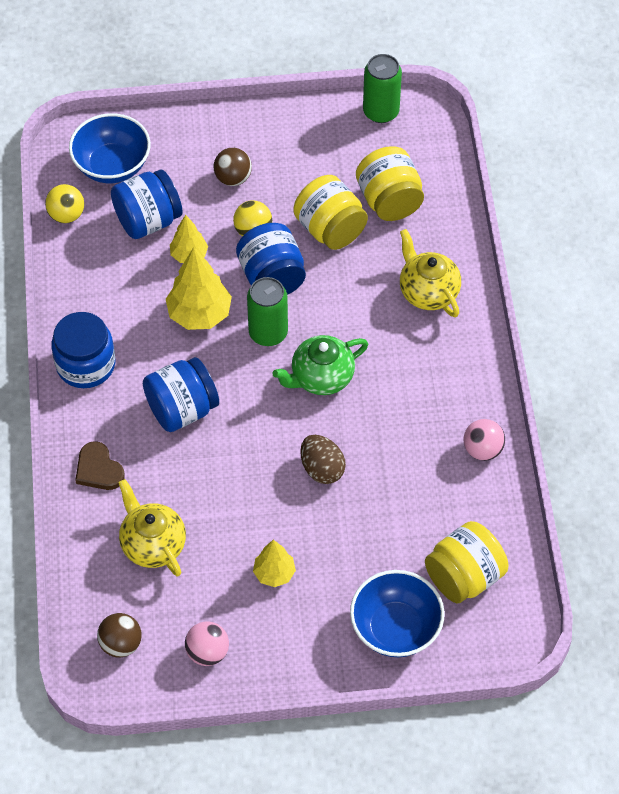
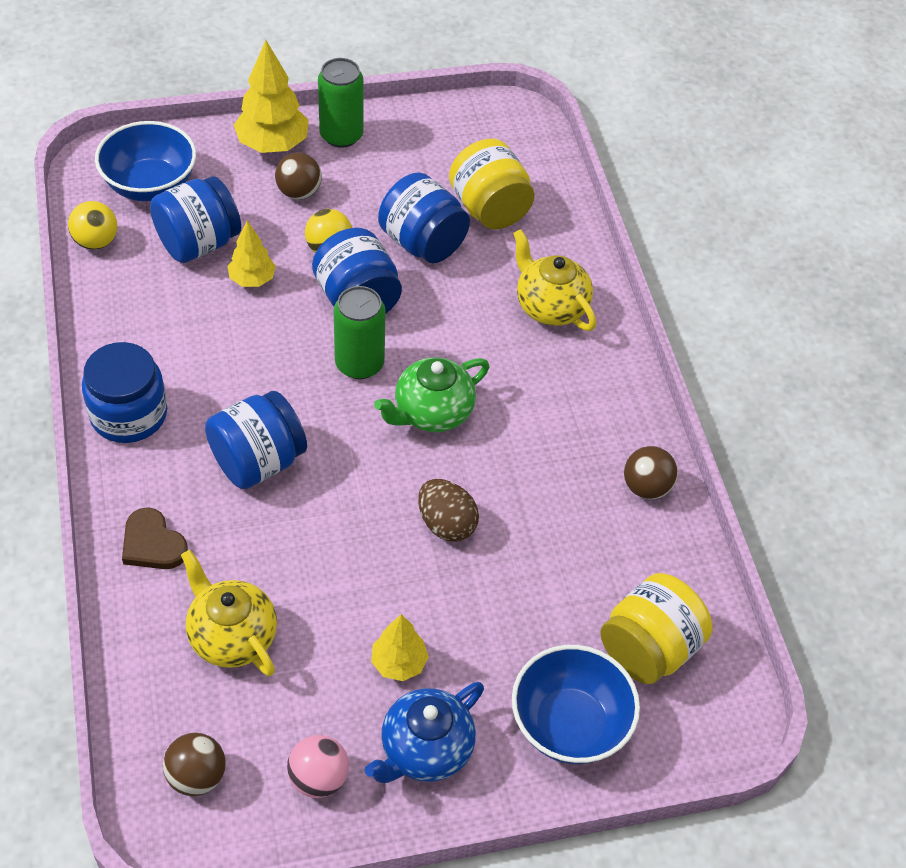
camera: 10 degrees left, 5 degrees down
yellow tree [166,247,232,330] -> yellow tree moved to [234,40,309,153]
yellow jar [293,175,368,250] -> blue jar [378,172,470,263]
green can [363,54,402,123] -> green can moved to [318,58,364,148]
pink ball [464,419,505,461] -> brown ball [624,446,678,499]
none -> blue teapot [364,682,484,783]

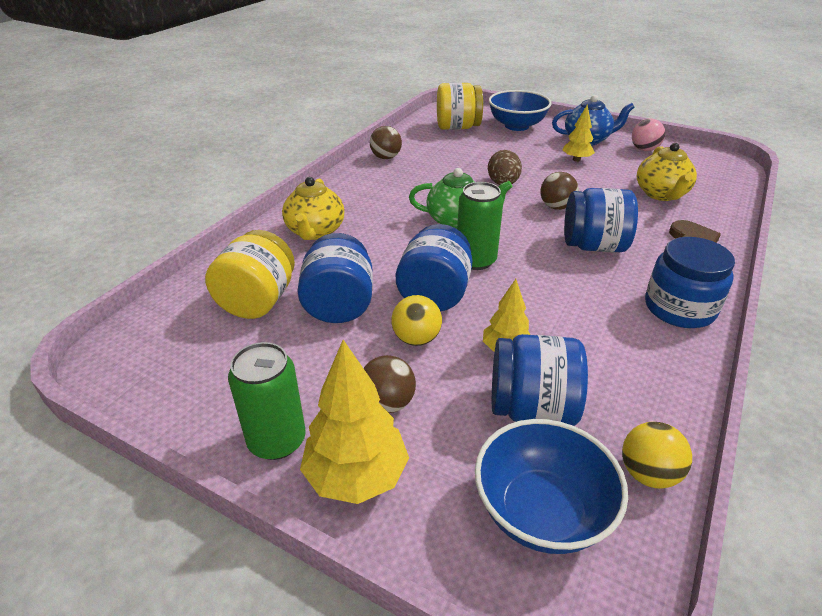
camera: 135 degrees left, 15 degrees down
brown ball [163,733,226,796] -> brown ball moved to [540,172,579,210]

